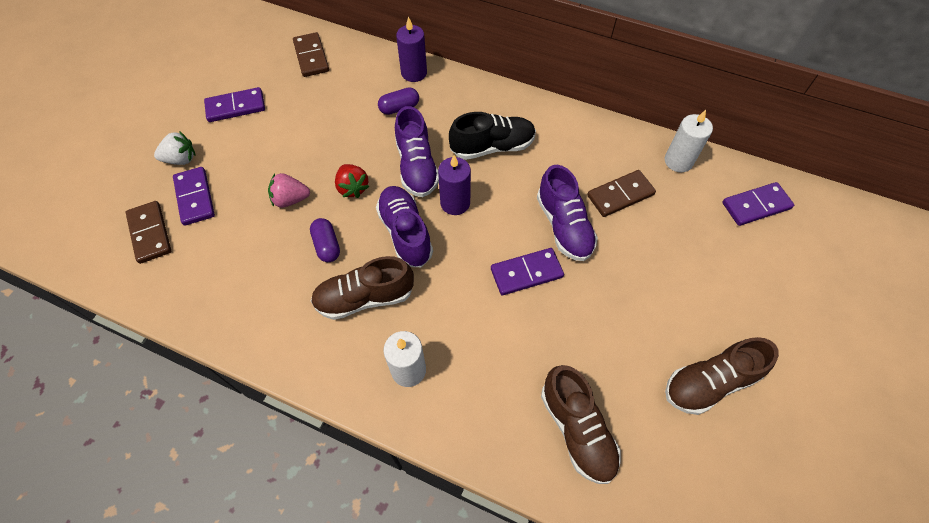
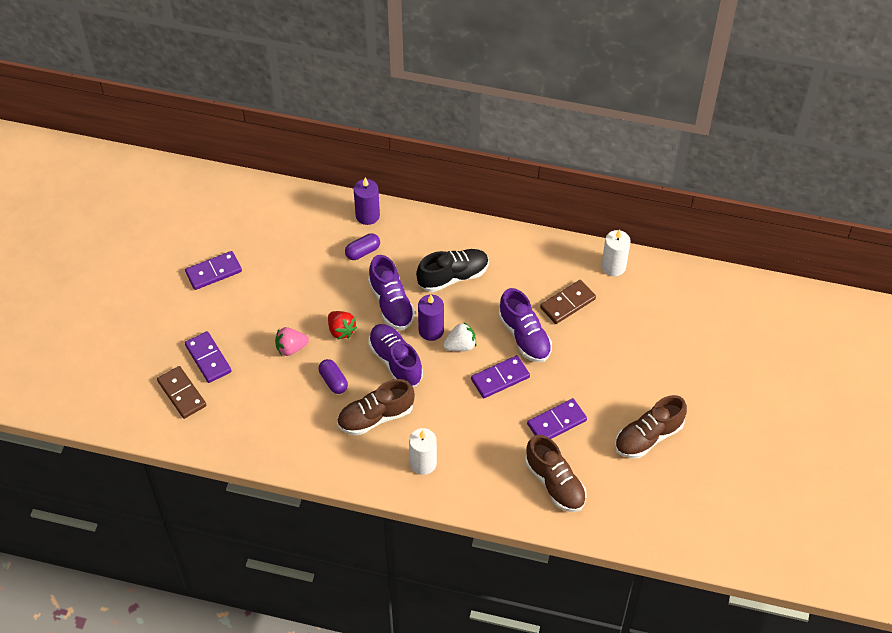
camera: 10 degrees left, 5 degrees down
white strawberry [154,131,195,165] -> white strawberry moved to [443,322,476,351]
brown domino [293,32,329,77] -> none
purple domino [722,182,794,226] -> purple domino moved to [527,398,587,439]

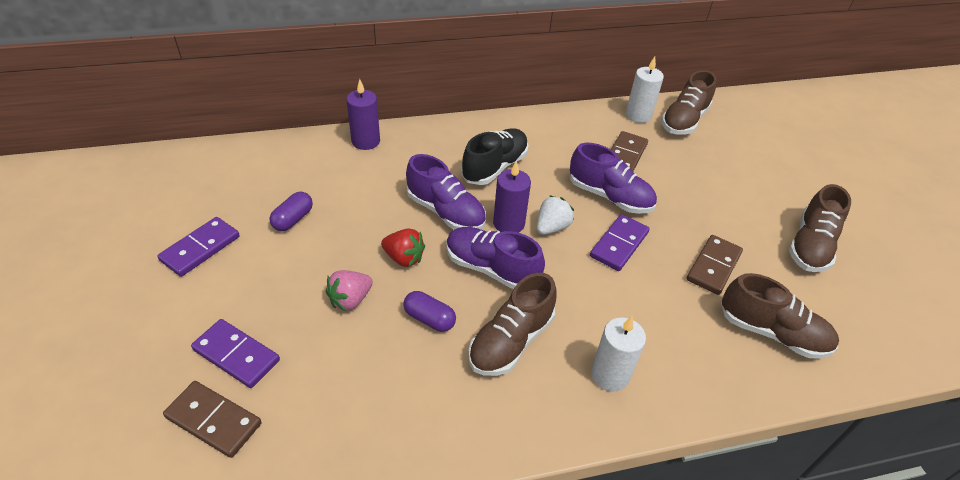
camera: 30 degrees left, 10 degrees down
purple capsule [345,233,380,260] -> purple capsule moved to [269,192,313,231]
purple domino [527,398,587,439] -> brown domino [687,235,743,295]
none -> brown shoe [661,70,716,135]

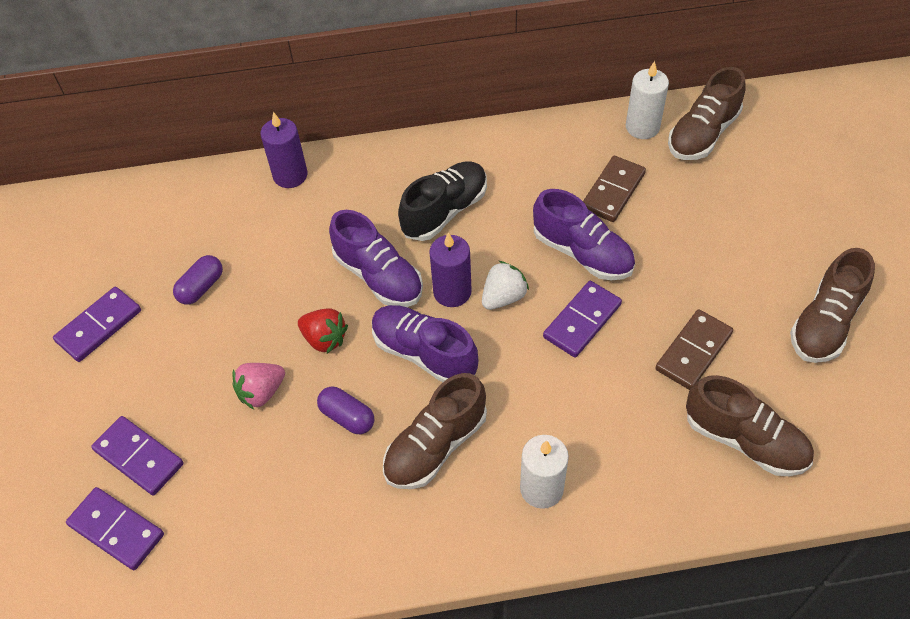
camera: 10 degrees right, 10 degrees up
brown domino [163,381,261,458] -> purple domino [66,487,164,570]

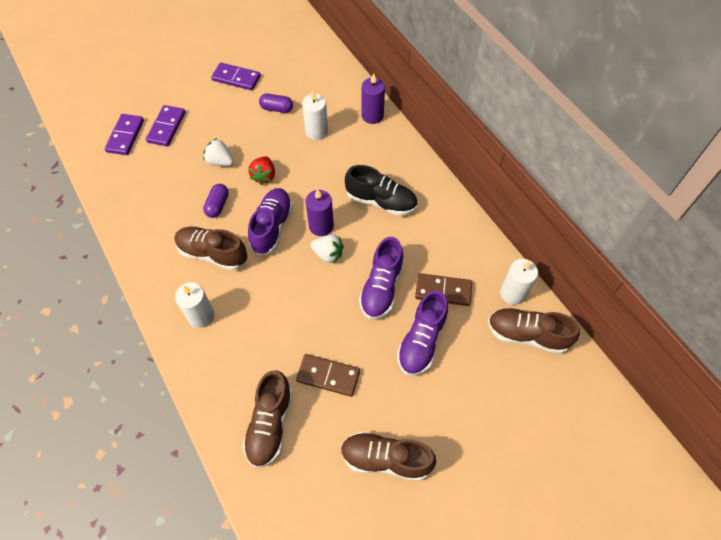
camera: 65 degrees right, 5 degrees up
pink strawberry [232,363,285,409] -> white strawberry [203,138,234,166]
purple shoe [329,210,423,307] -> purple shoe moved to [397,290,448,376]
purple domino [543,281,622,357] -> none
none -> white candle [302,90,328,140]

